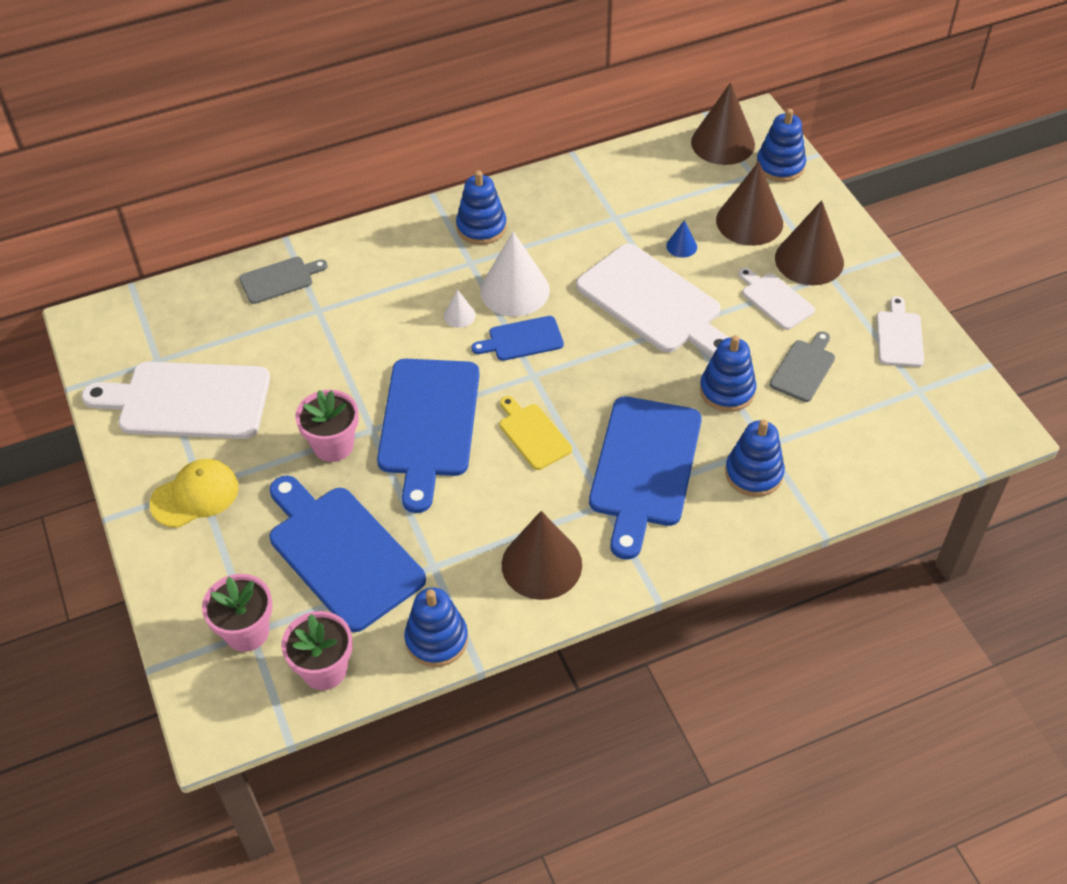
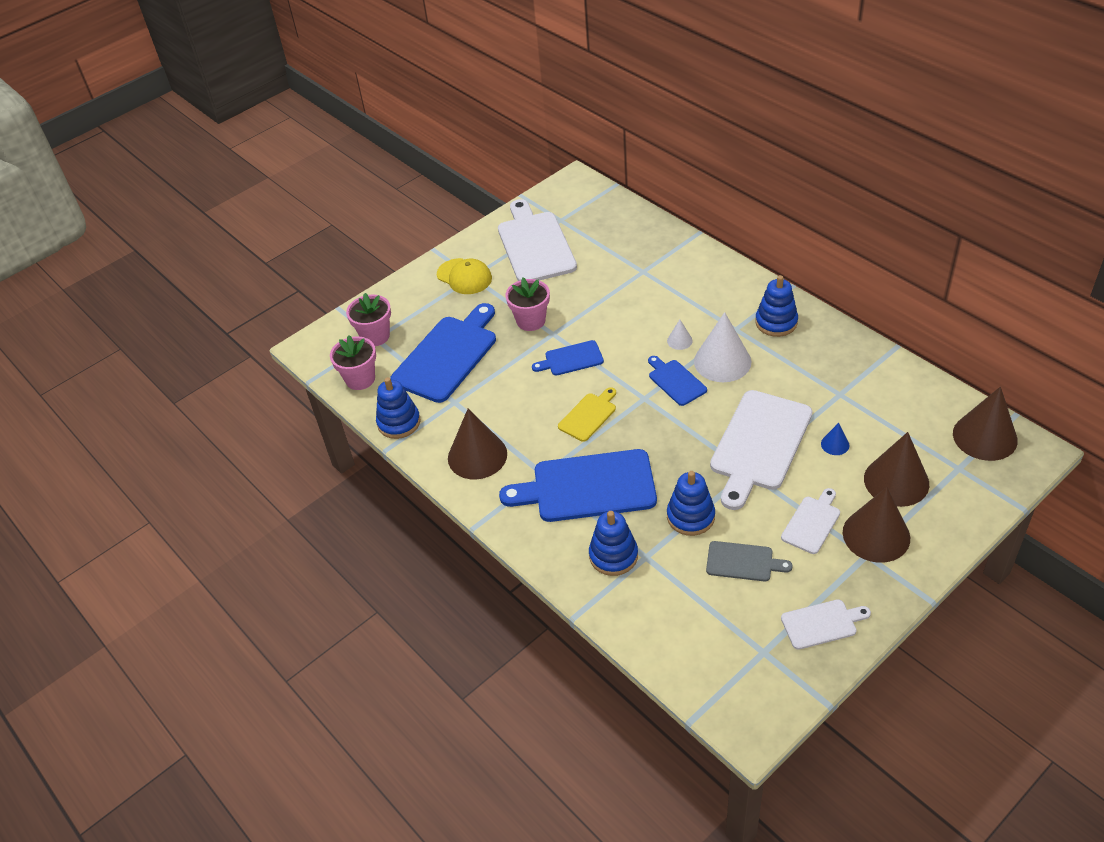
camera: 75 degrees right, 5 degrees down
grey cutting board [239,257,328,304] -> none
blue cutting board [377,359,480,513] -> blue cutting board [532,340,604,376], size x0.51
blue stacking toy [756,109,806,182] -> none

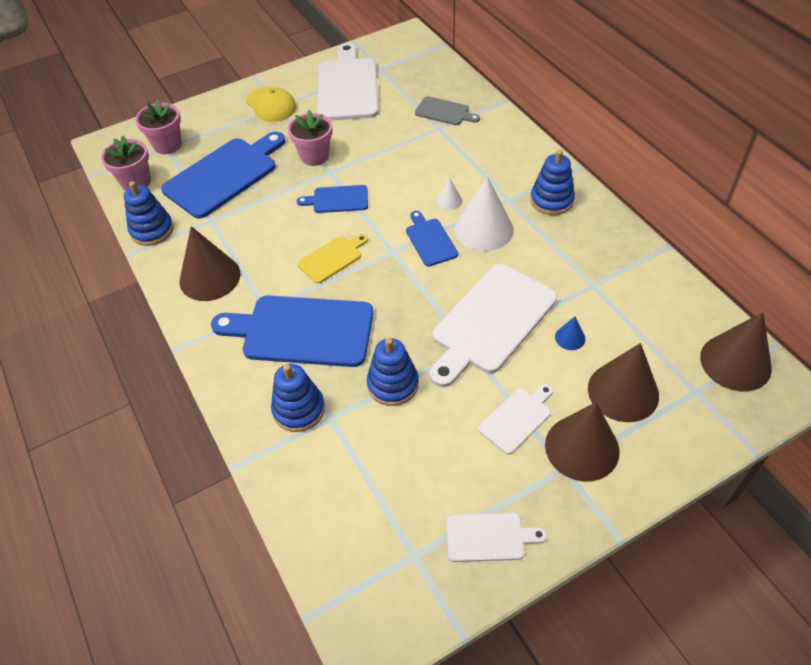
camera: 10 degrees right, 5 degrees up
grey cutting board [706,541,793,582] -> grey cutting board moved to [415,96,480,125]

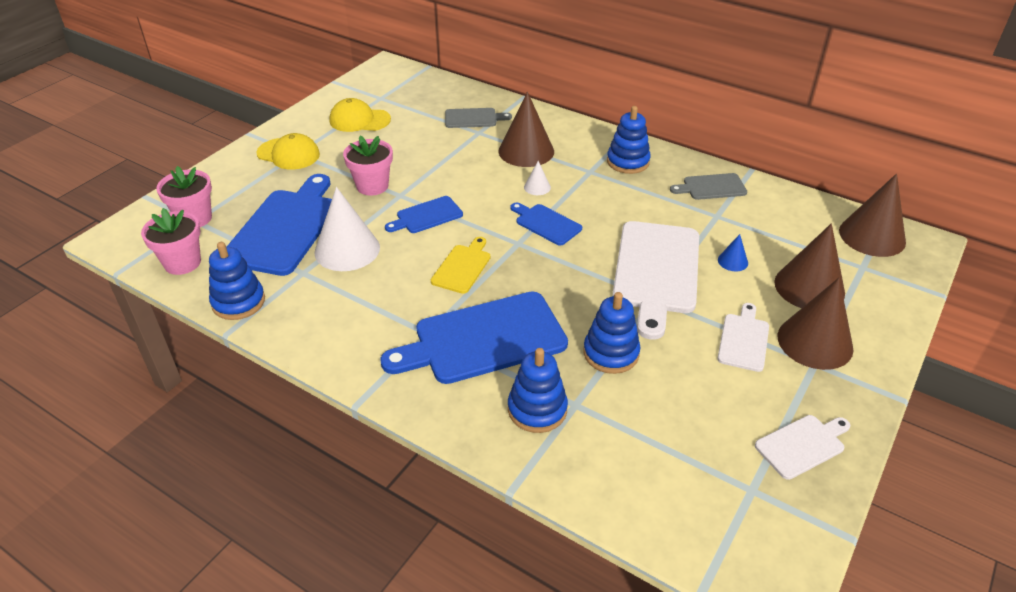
camera: 30 degrees left, 10 degrees down
brown cone [180,226,240,301] -> brown cone moved to [498,92,554,167]
white cutting board [318,43,378,121] -> yellow cap [329,98,391,132]
white cone [455,176,514,251] -> white cone moved to [315,187,380,271]
none -> grey cutting board [670,173,747,200]

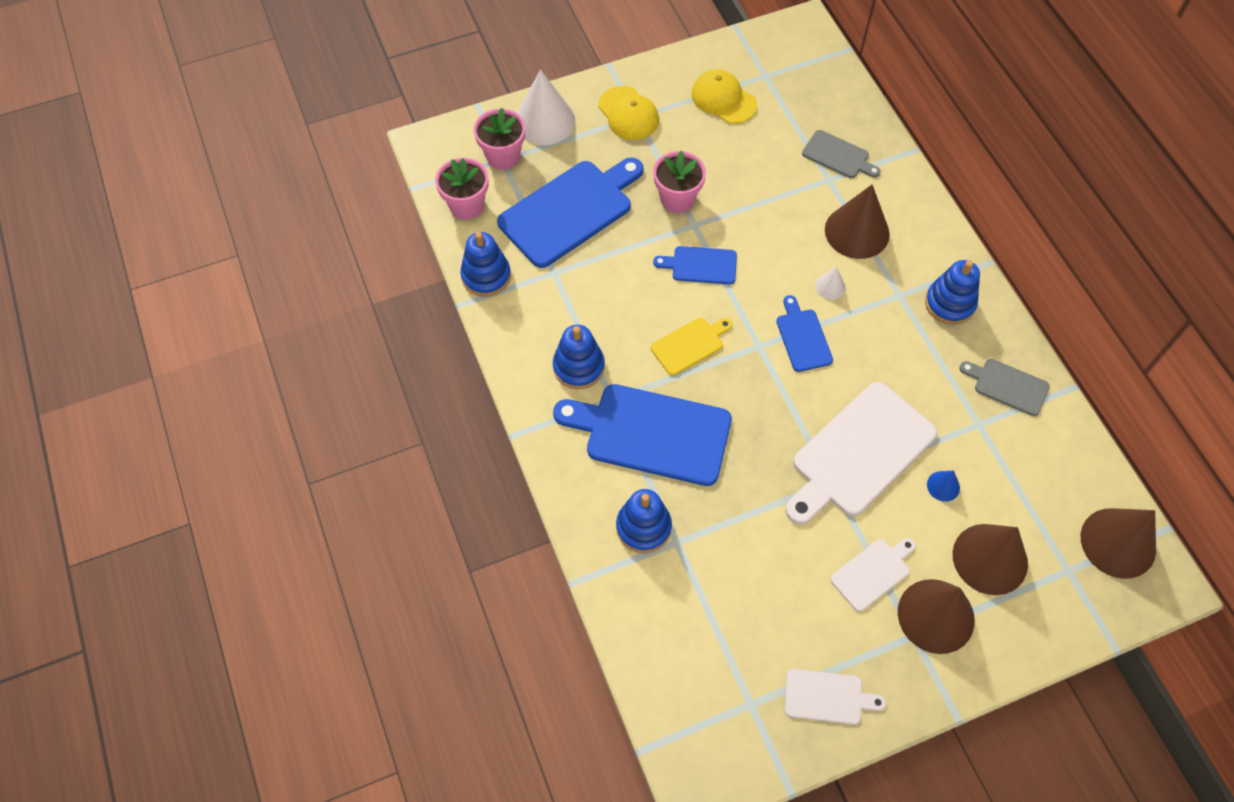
camera: 35 degrees right, 20 degrees up
white cone [315,187,380,271] -> white cone moved to [517,69,575,145]
blue stacking toy [583,292,640,374] -> blue stacking toy moved to [553,325,605,389]

